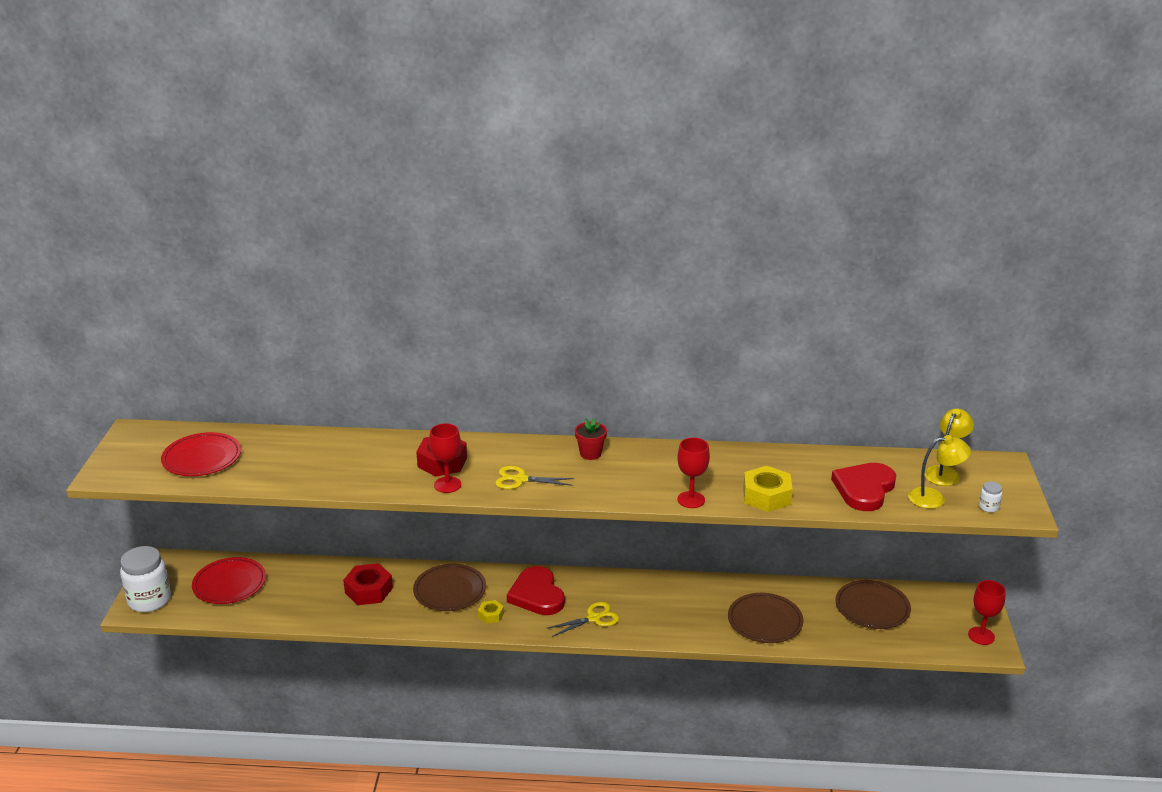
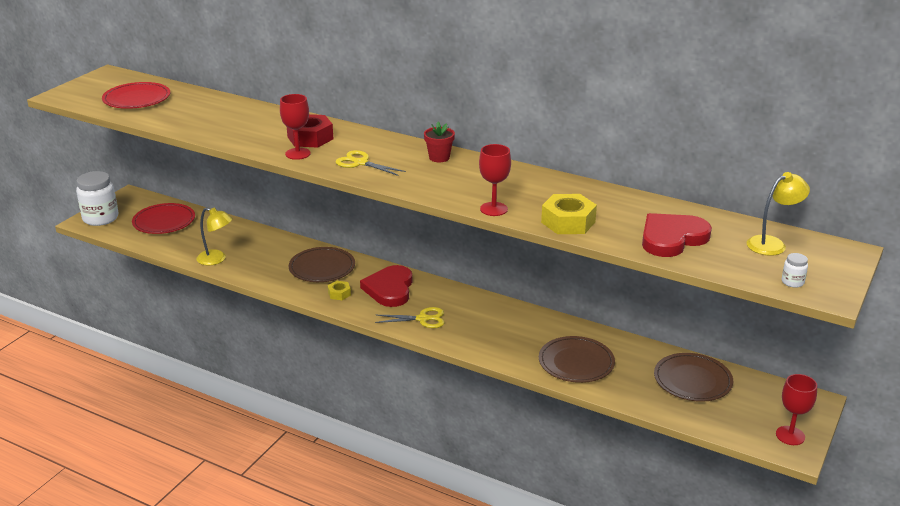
camera: 25 degrees right, 0 degrees up
red nut [343,563,393,605] -> none
yellow lamp [908,435,971,509] -> yellow lamp moved to [196,207,233,265]

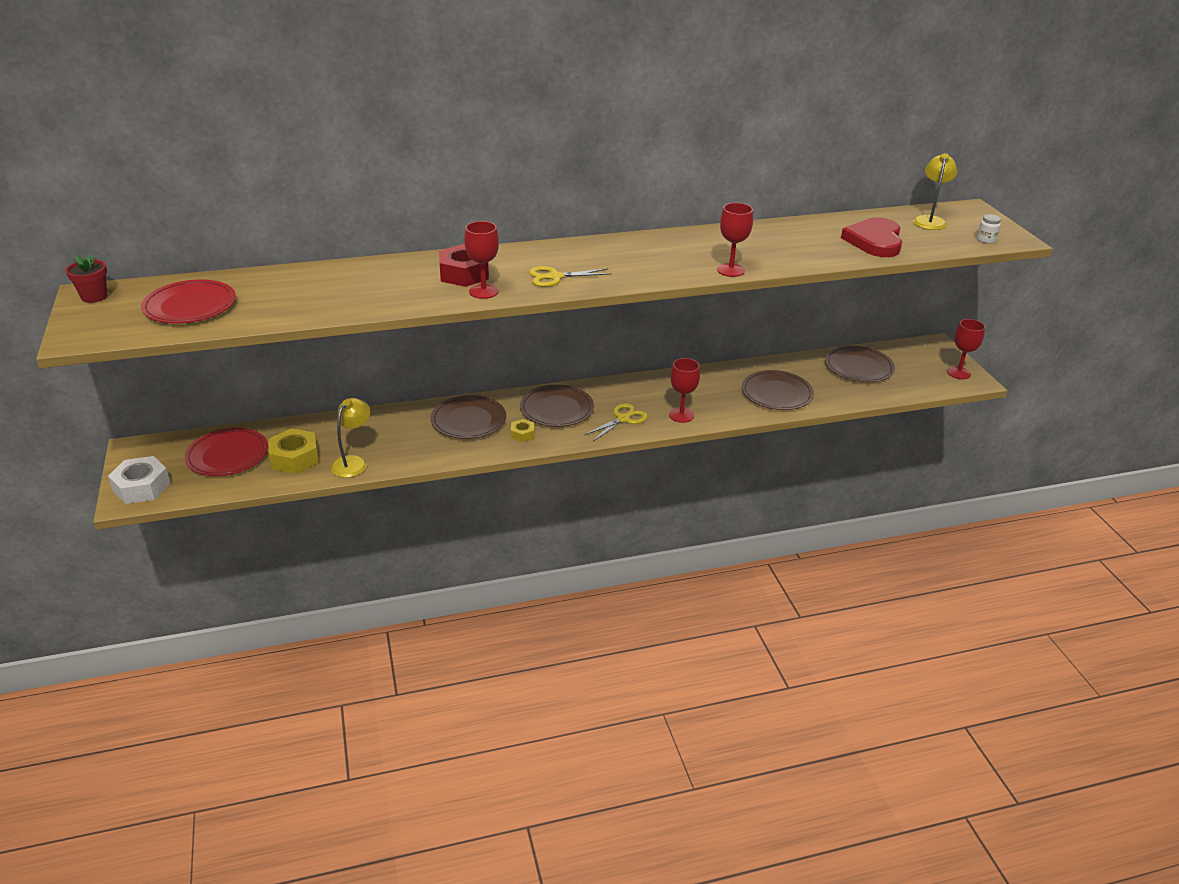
camera: 45 degrees left, 5 degrees up
white jar [76,171,119,226] -> white nut [108,456,171,504]
yellow lamp [196,207,233,265] -> yellow lamp turned 45 degrees counterclockwise [331,398,370,478]
red heart [360,265,412,307] -> brown plate [520,385,594,427]
red flower pot [424,122,455,162] -> red flower pot moved to [66,254,107,303]
yellow nut [541,194,597,234] -> yellow nut moved to [268,428,319,474]
none -> red goblet [669,358,700,423]

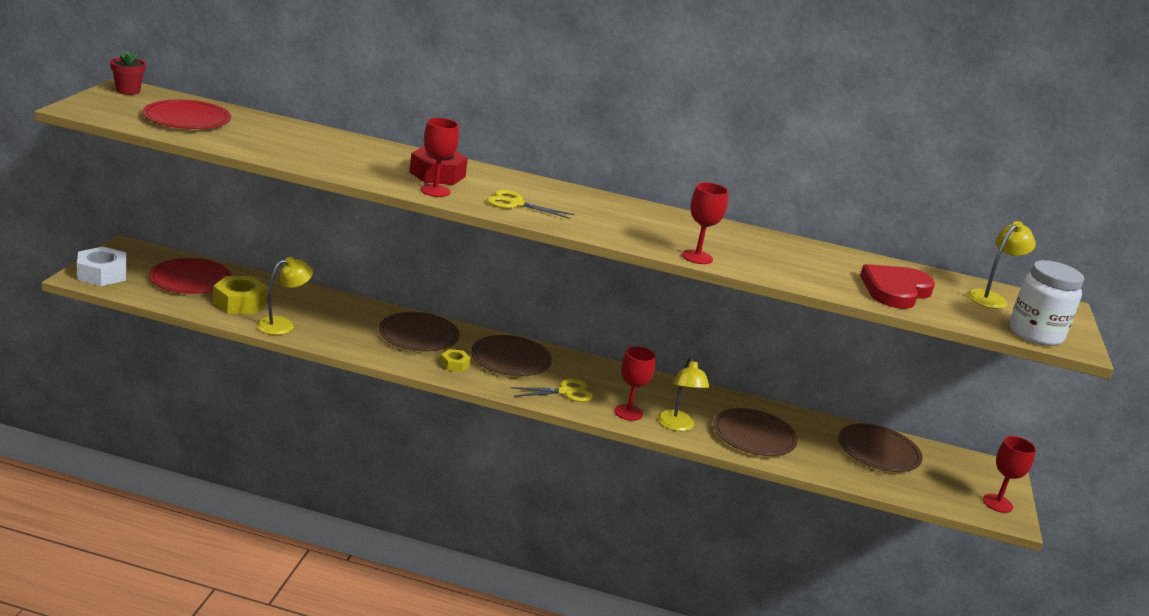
camera: 25 degrees right, 10 degrees down
white jar [977,214,1001,244] -> white jar [1009,260,1084,346], size x2.36
none -> yellow lamp [657,357,710,431]

